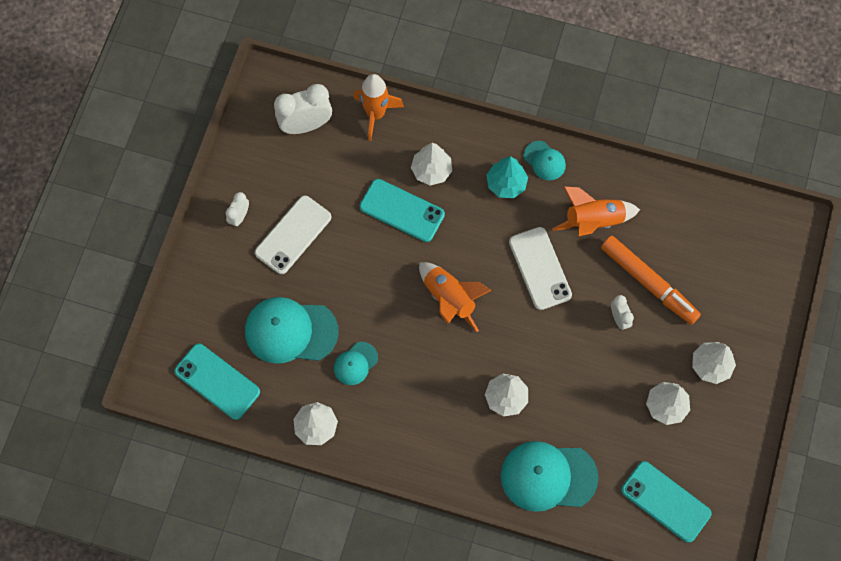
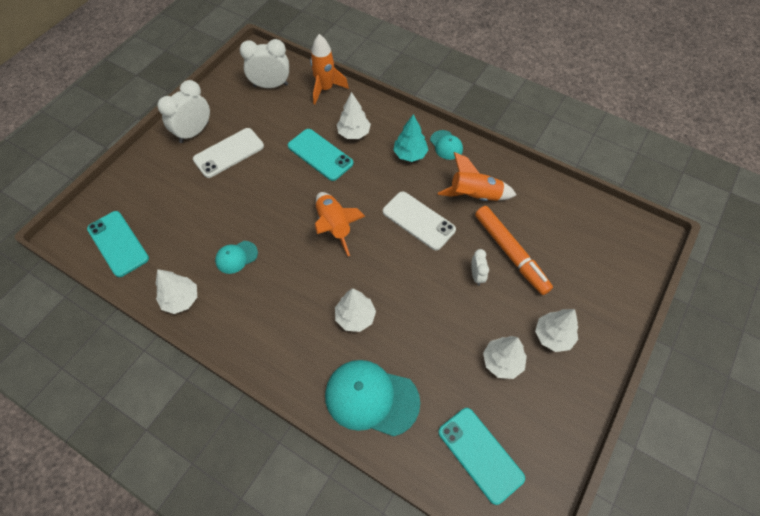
camera: 15 degrees right, 10 degrees down
white clock [225,192,249,227] -> white clock [157,80,210,143], size x1.89
turquoise cap [245,297,339,364] -> none
white phone [509,227,572,310] -> white phone turned 45 degrees counterclockwise [383,191,456,250]

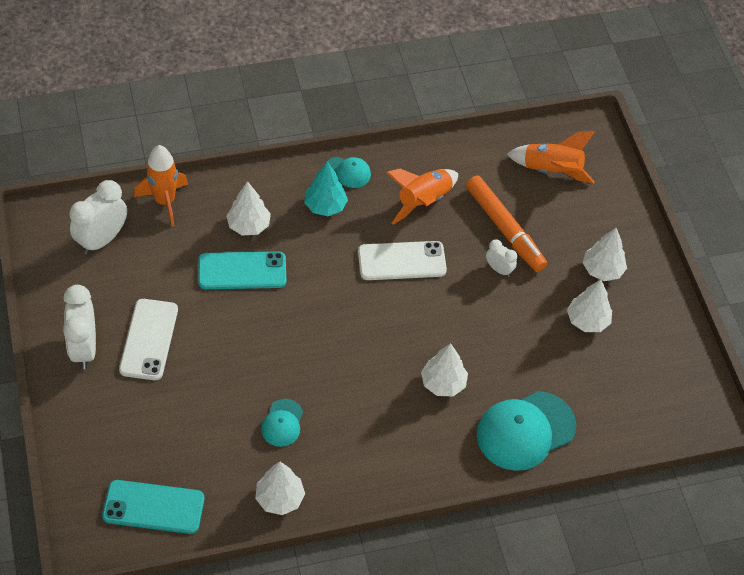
camera: 50 degrees left, 5 degrees down
orange rocket [315,192,365,256] -> orange rocket moved to [507,131,595,184]
turquoise phone [438,408,525,505] -> none
orange marker [475,206,553,295] -> orange marker turned 45 degrees clockwise [466,176,547,272]

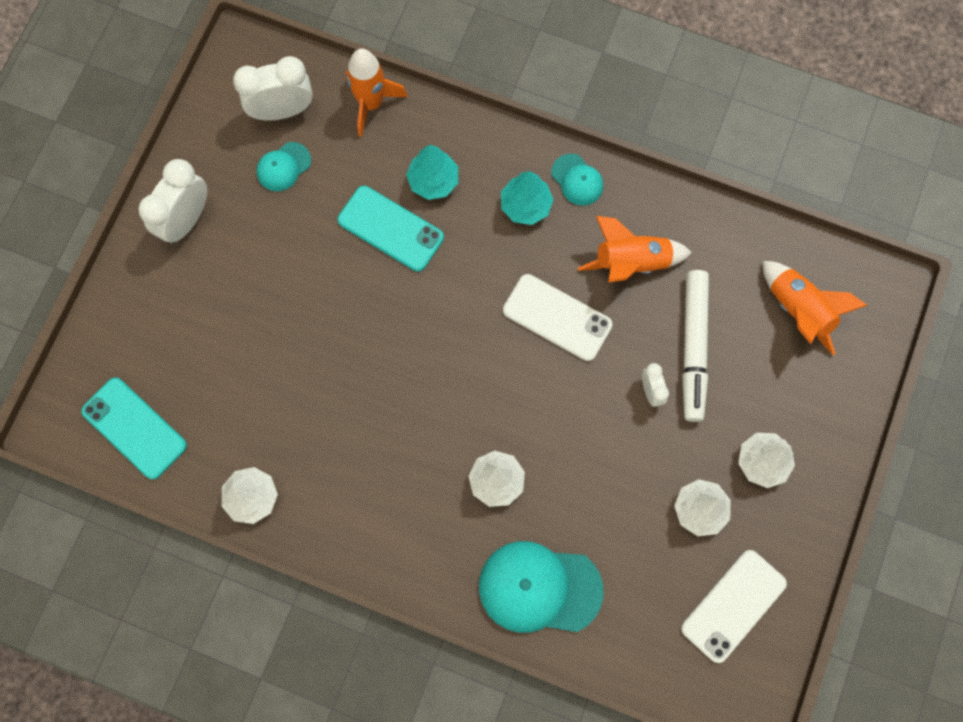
camera: 40 degrees right, 20 degrees up
white phone [119,299,178,380] -> white phone moved to [681,550,787,663]
white tree [226,181,271,236] -> turquoise tree [406,145,458,200]
turquoise cap [261,399,303,447] -> turquoise cap moved to [257,142,311,191]
orange marker [466,176,547,272] -> white marker [682,270,709,422]

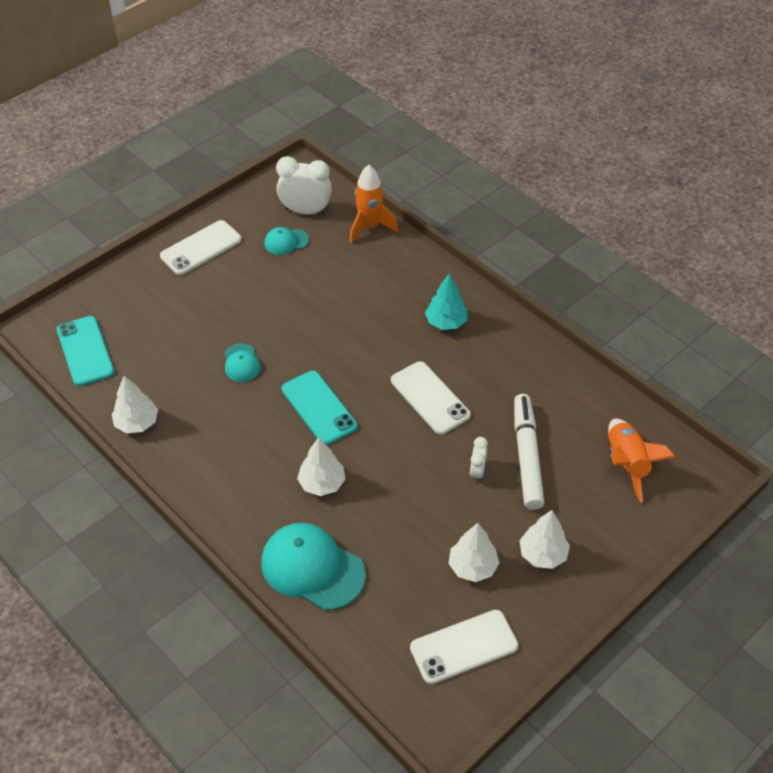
camera: 25 degrees right, 25 degrees down
white clock [138,159,207,244] -> white phone [160,220,242,275]
turquoise phone [338,186,444,272] -> turquoise phone moved to [282,371,358,445]
turquoise tree [406,145,458,200] -> none
turquoise cap [551,154,603,205] -> turquoise cap moved to [224,343,261,382]
orange rocket [578,216,692,282] -> none
white marker [682,270,709,422] -> white marker turned 150 degrees clockwise [514,394,544,510]

